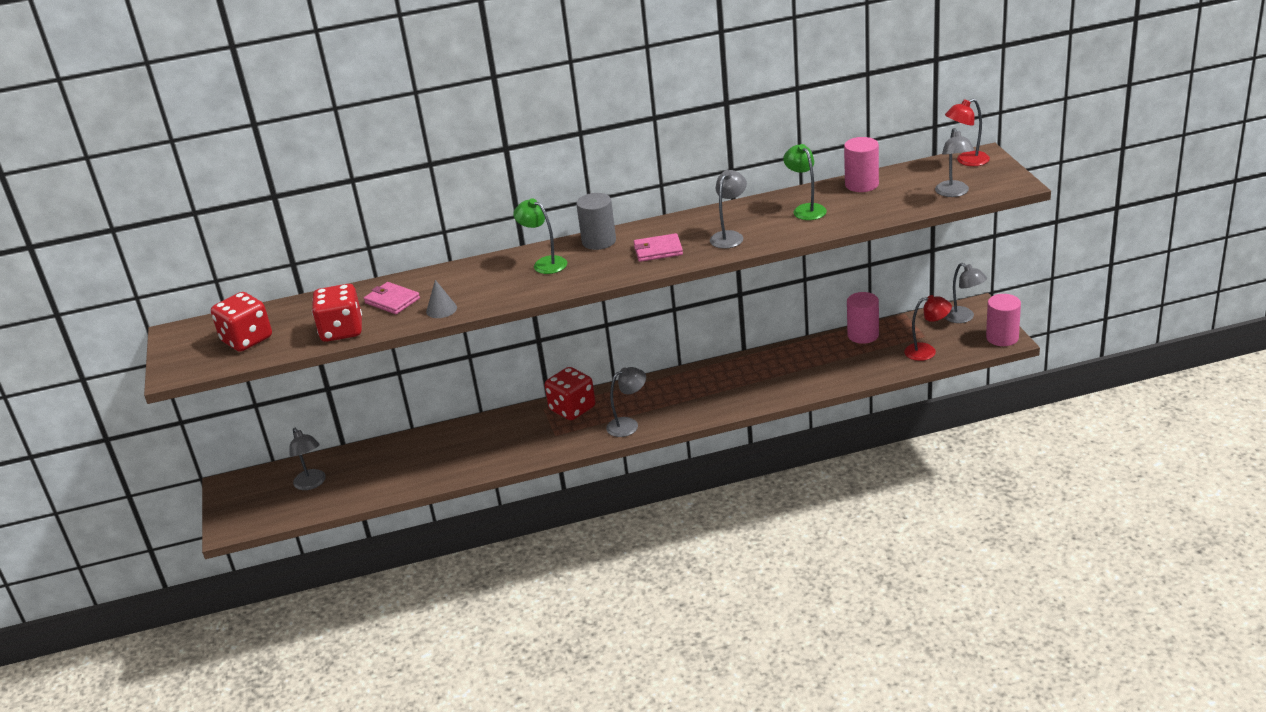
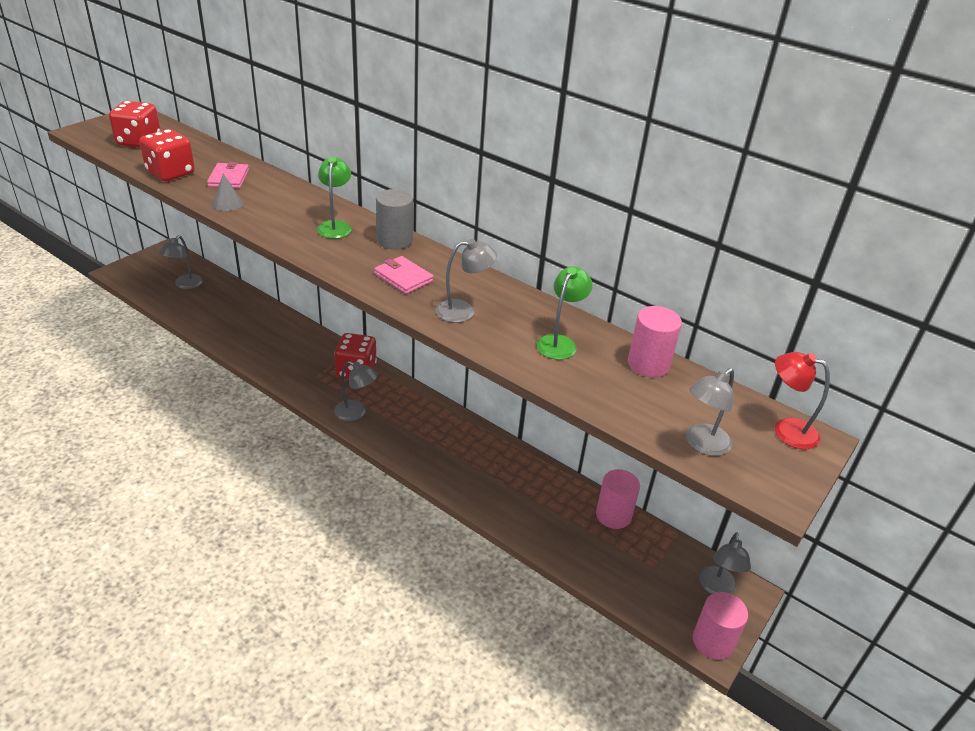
camera: 45 degrees right, 5 degrees up
red lamp [904,295,952,361] -> none

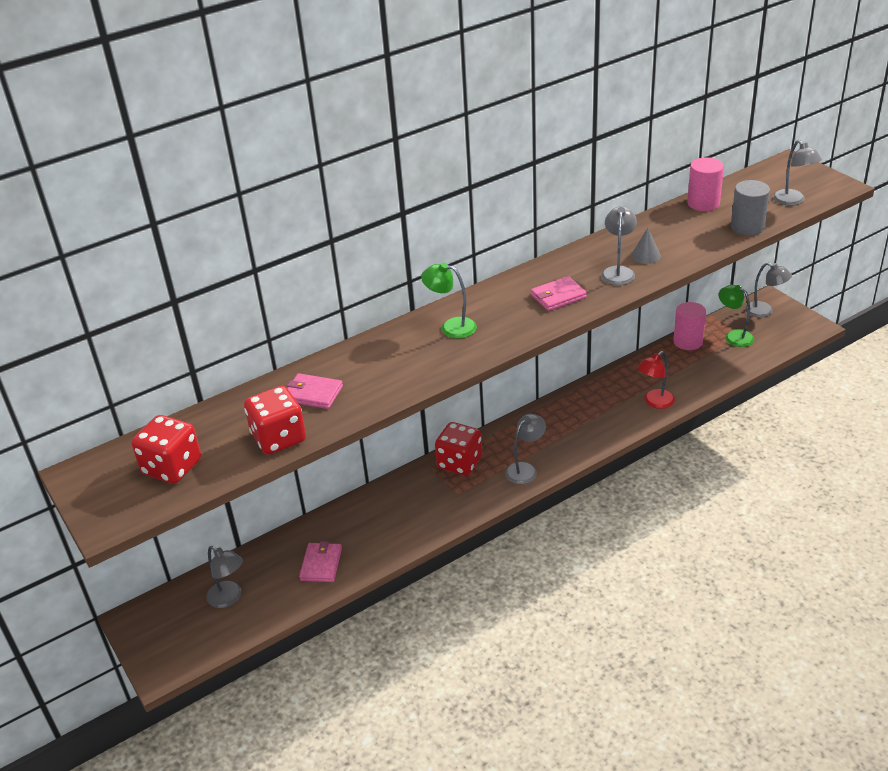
camera: 65 degrees left, 0 degrees up
grey cone [213,173,243,211] -> grey cone moved to [631,228,661,264]
grey cylinder [376,189,413,249] -> grey cylinder moved to [731,180,770,236]
green lamp [536,266,593,360] -> green lamp moved to [718,285,754,347]
pink cylinder [693,592,748,660] -> none
red lamp [775,352,830,450] -> red lamp moved to [637,351,675,409]
none -> pink wallet [299,541,342,582]

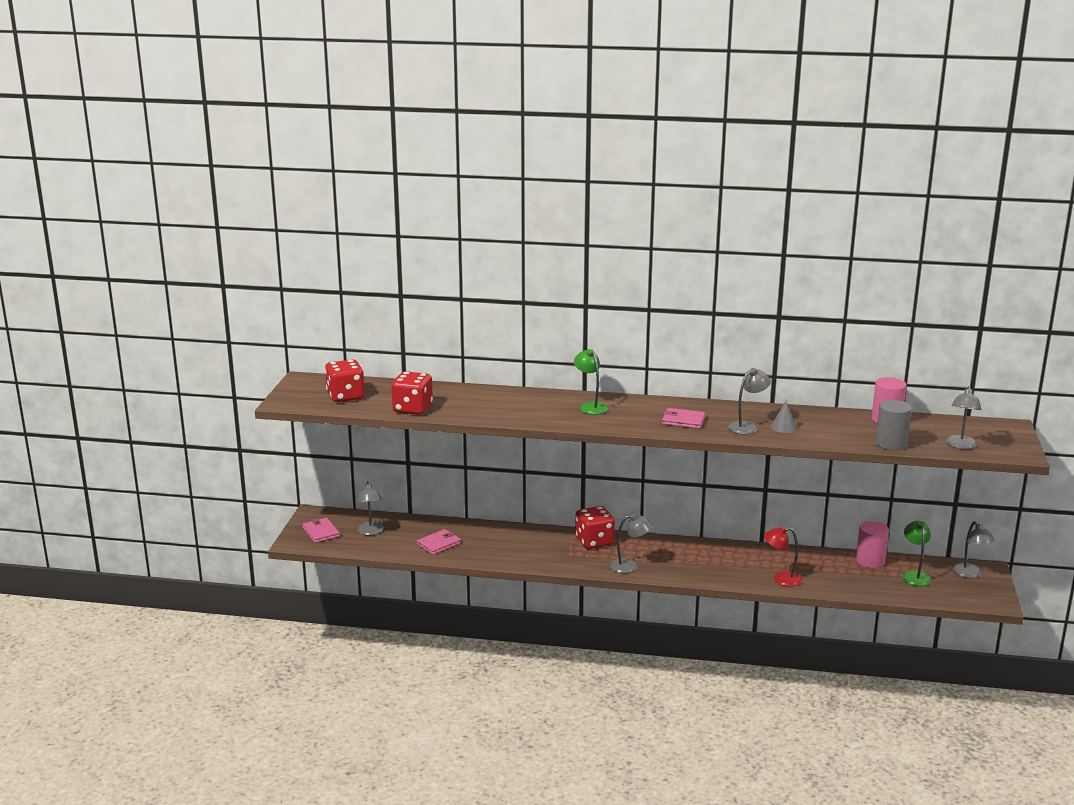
camera: 40 degrees right, 15 degrees down
pink wallet [287,373,343,409] -> pink wallet moved to [302,518,340,543]

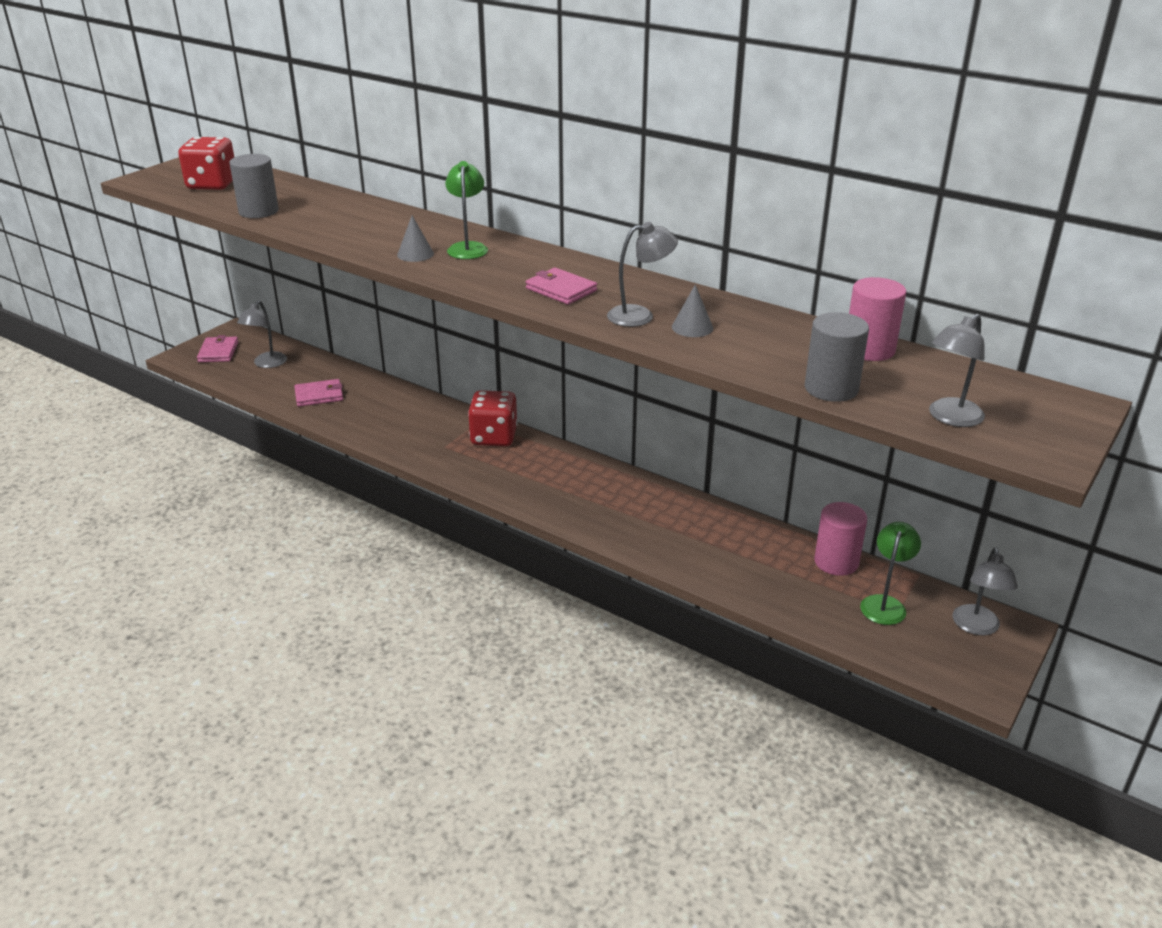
camera: 25 degrees right, 10 degrees up
red dice [391,371,433,415] -> grey cylinder [229,154,279,218]
grey lamp [610,514,652,573] -> none
red lamp [764,526,803,587] -> none
none -> grey cone [397,216,434,262]

